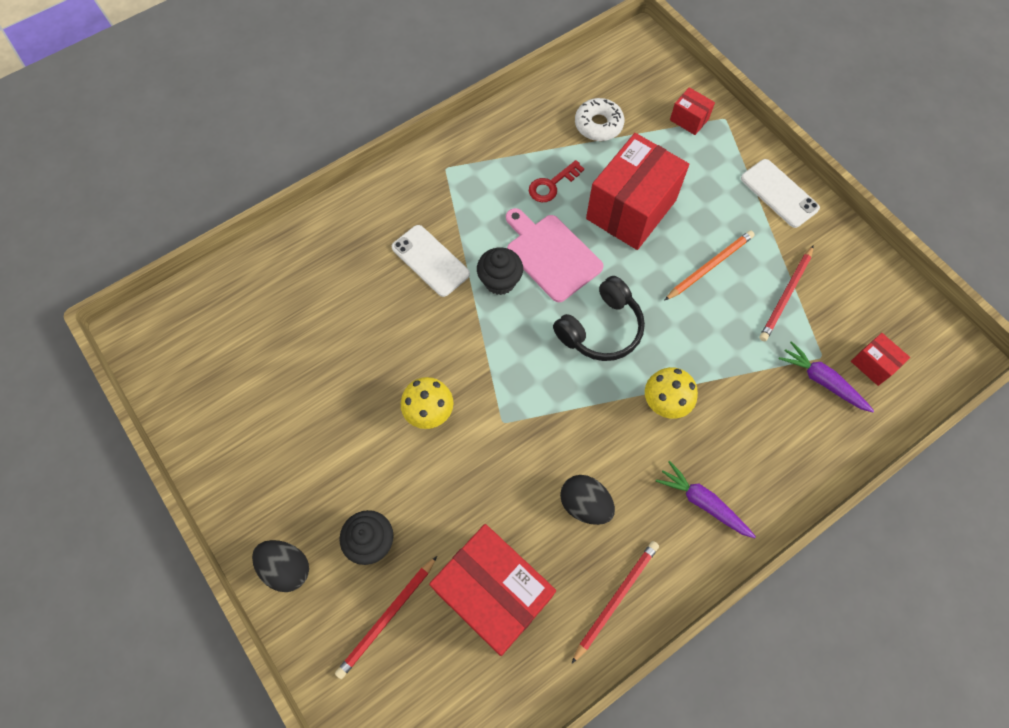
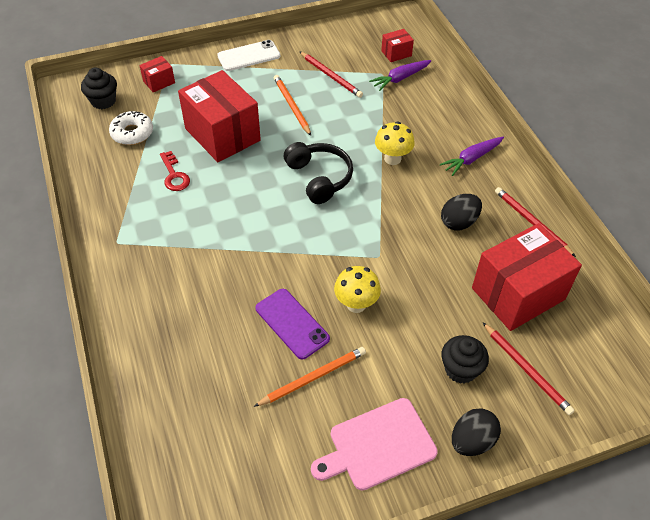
camera: 75 degrees left, 15 degrees down
white phone [392,225,470,297] -> none
black cupcake [477,248,523,295] -> black cupcake moved to [81,67,117,109]
pink cutting board [506,208,604,302] -> pink cutting board moved to [311,398,438,490]
none -> orange pencil [254,347,366,407]
none -> purple phone [255,289,330,359]

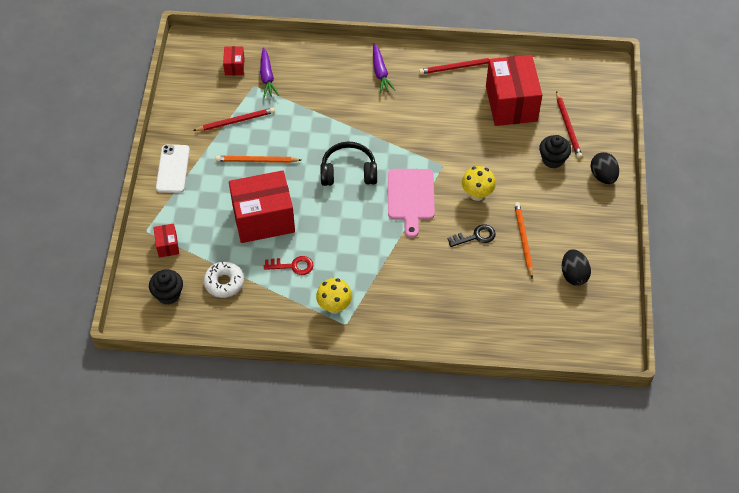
camera: 65 degrees left, 5 degrees up
purple phone [255,289,330,359] -> black key [448,224,496,247]
pink cutting board [311,398,438,490] -> pink cutting board moved to [388,169,435,238]
yellow mushroom [375,121,415,165] -> yellow mushroom moved to [316,278,352,314]
black egg [441,194,482,231] -> black egg moved to [562,249,591,285]
red pencil [483,323,574,415] -> red pencil turned 90 degrees clockwise [556,91,582,158]

